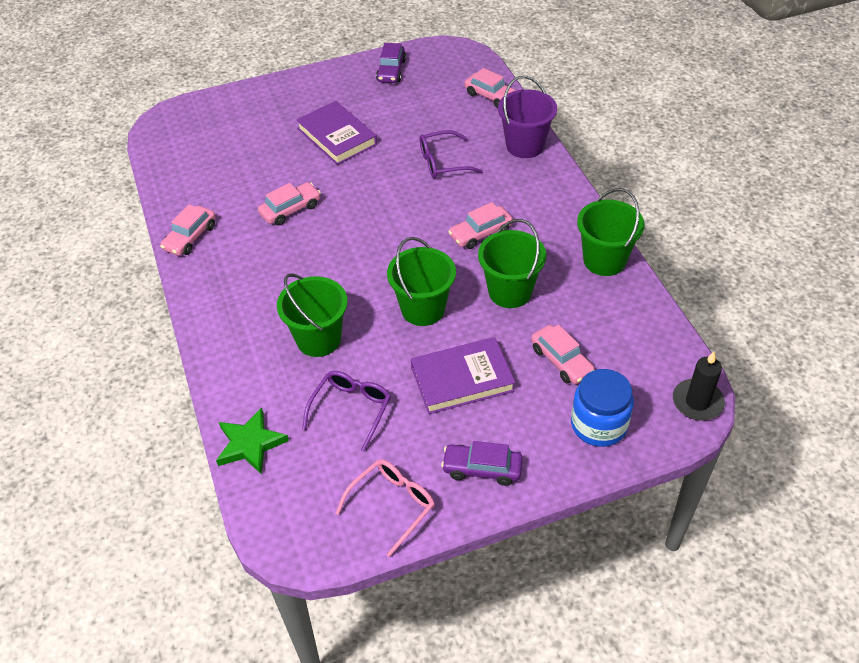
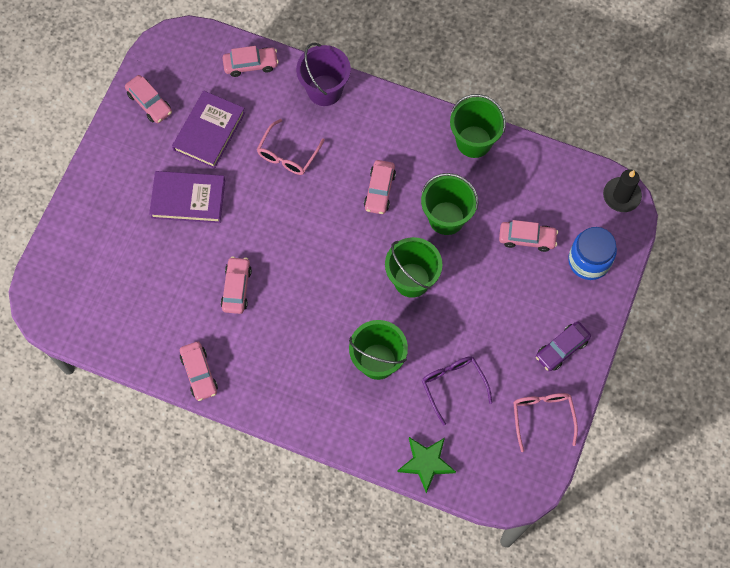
camera: 50 degrees left, 20 degrees up
purple car [376,43,406,83] -> pink car [125,75,172,123]
purple book [411,337,516,414] -> purple book moved to [172,91,245,169]
purple glasses [420,130,483,178] -> pink glasses [257,119,325,175]

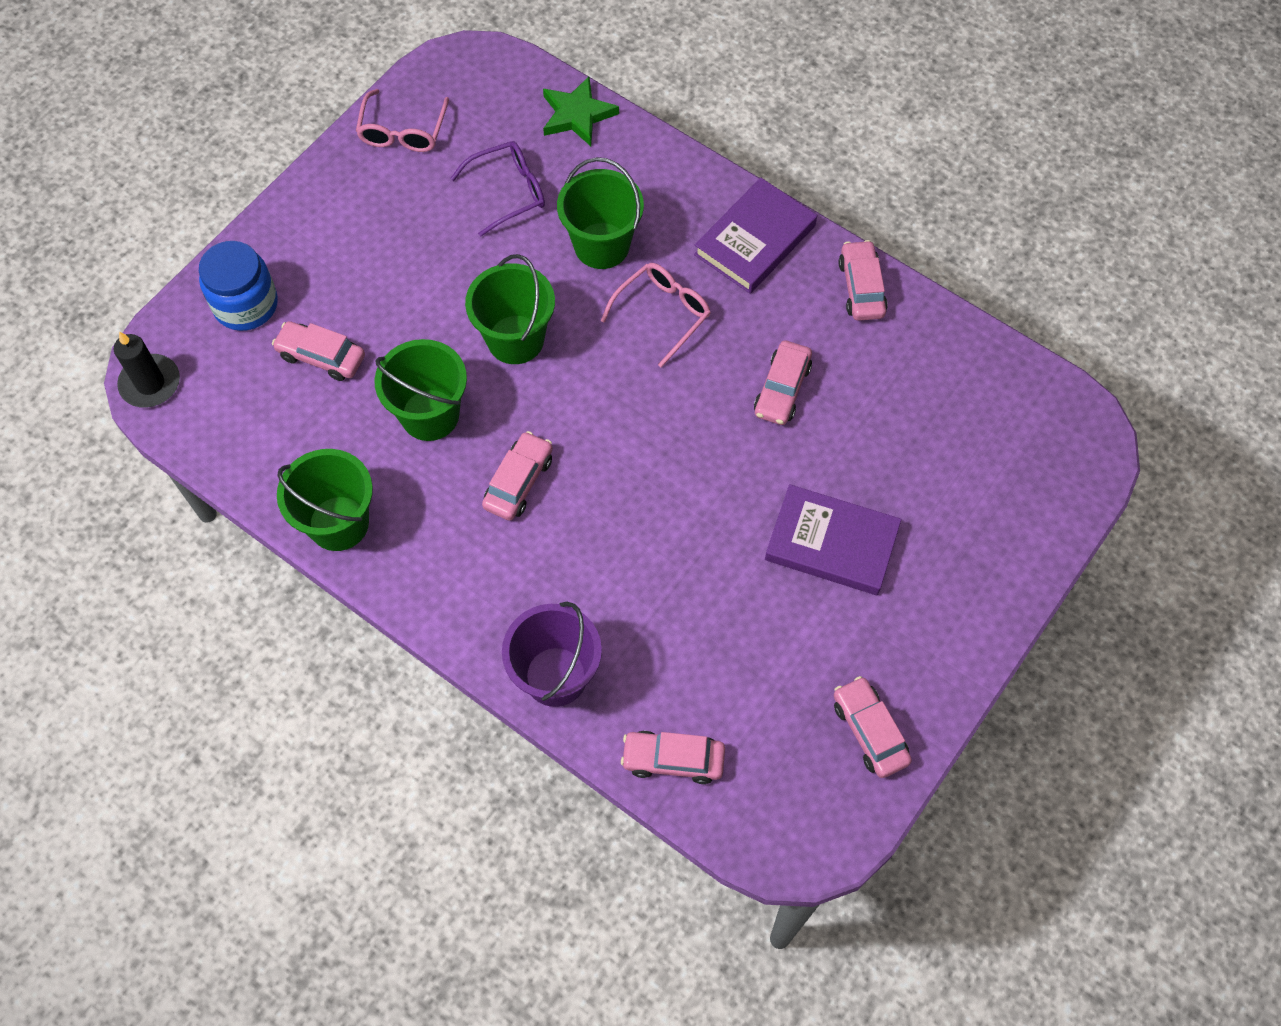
camera: 165 degrees left, 5 degrees down
purple book [172,91,245,169] -> purple book moved to [694,178,817,294]
pink glasses [257,119,325,175] -> pink glasses moved to [601,263,711,368]
purple glasses [422,356,492,426] -> purple glasses turned 105 degrees counterclockwise [450,141,545,237]
purple car [536,321,591,371] -> none

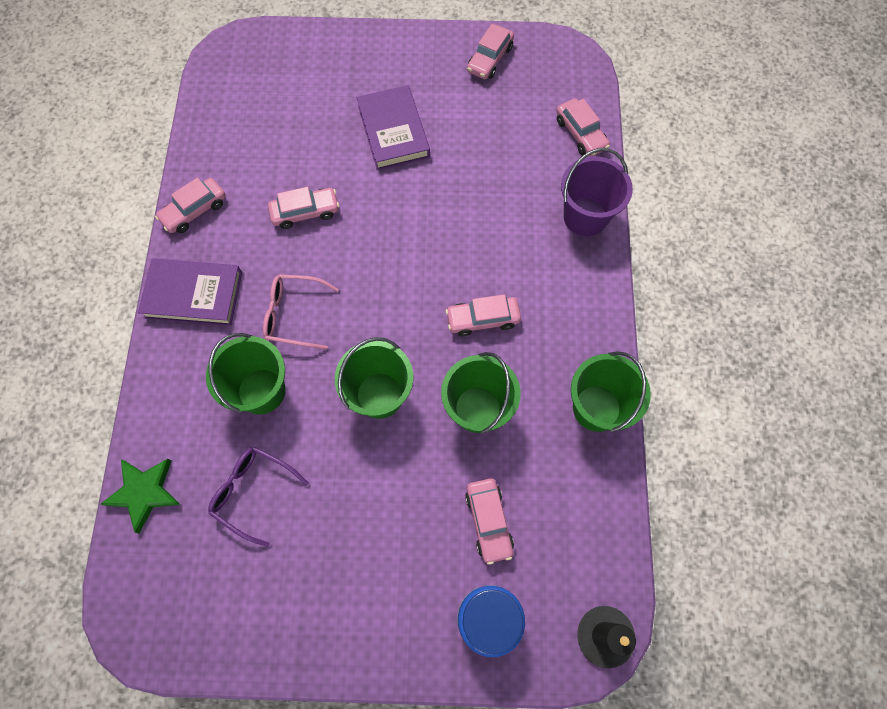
camera: 125 degrees left, 5 degrees up
pink glasses [356,89,449,152] -> none

